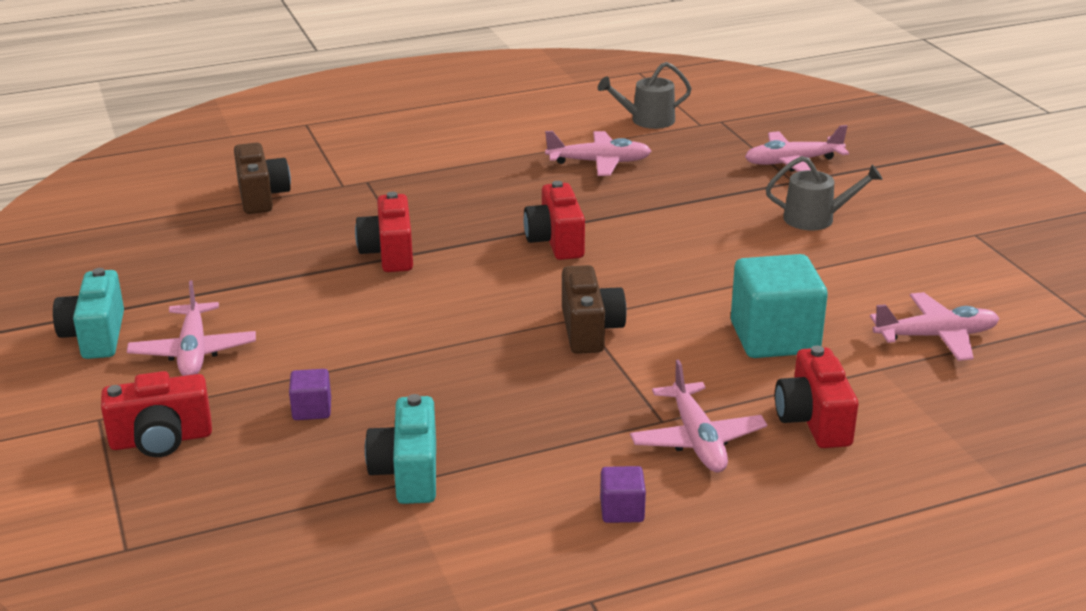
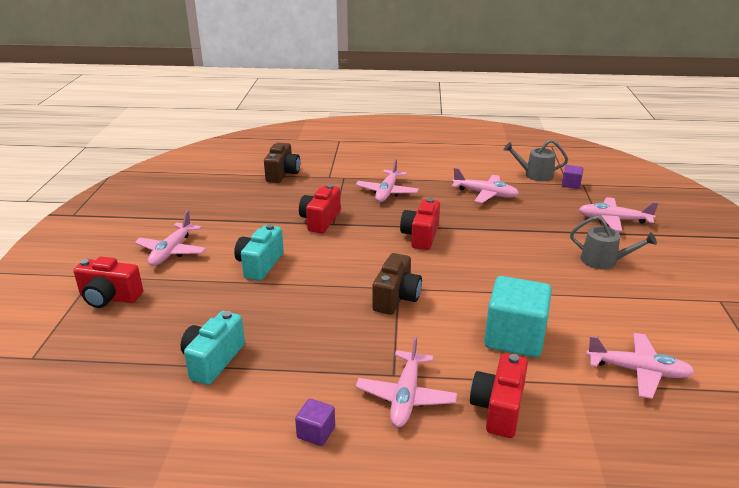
camera: 25 degrees right, 0 degrees up
turquoise camera [53,268,124,359] -> turquoise camera moved to [234,224,284,281]
purple cube [289,369,331,420] -> purple cube moved to [562,165,583,189]
none -> pink plane [356,159,419,202]

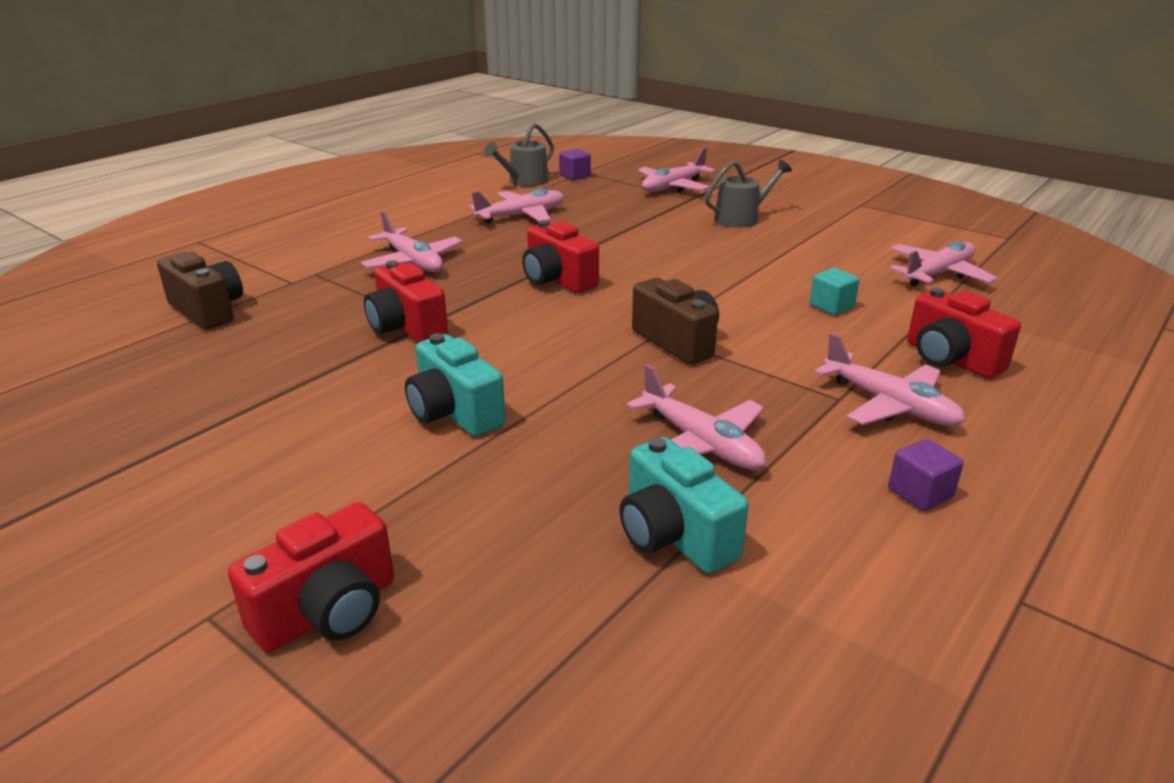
camera: 55 degrees left, 0 degrees up
pink plane [135,210,206,266] -> pink plane moved to [627,364,766,470]
turquoise cube [484,276,552,357] -> turquoise cube [810,268,860,315], size x0.46

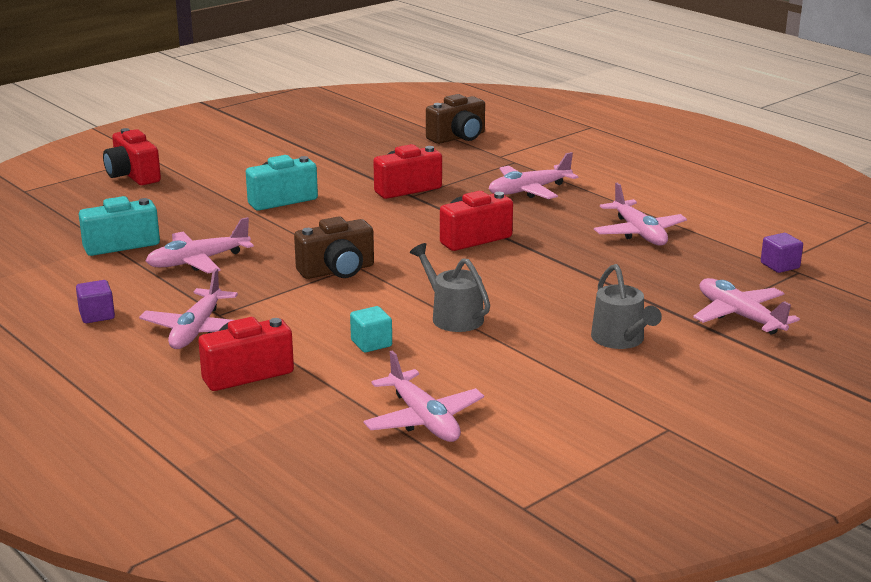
camera: 100 degrees right, 5 degrees down
grey watering can [484,123,554,186] -> grey watering can moved to [410,243,490,332]
pink plane [814,333,966,426] -> pink plane turned 45 degrees counterclockwise [139,268,238,349]

